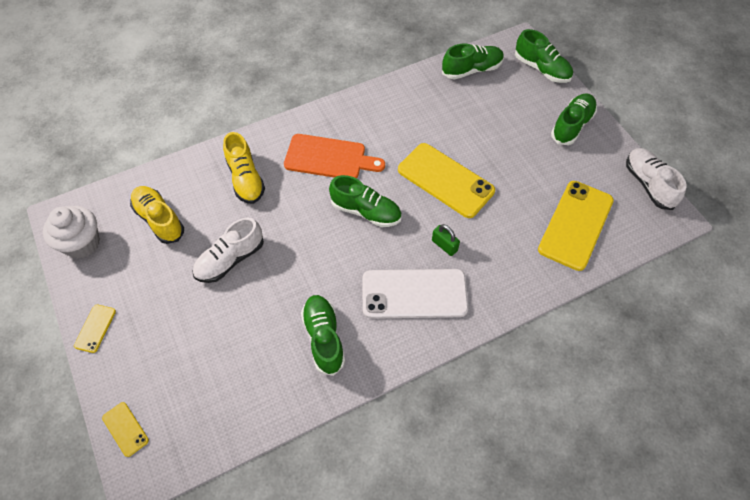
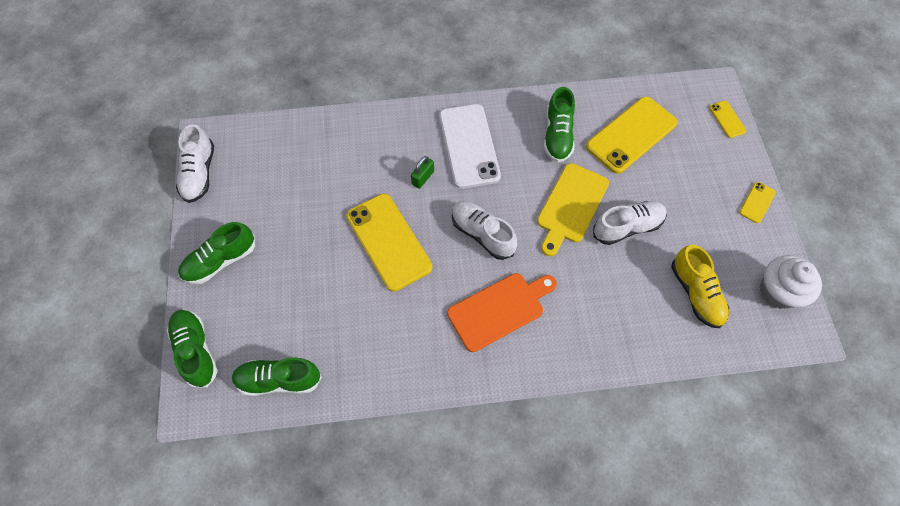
camera: 160 degrees left, 5 degrees up
yellow shoe [223,132,265,204] -> none
orange cutting board [284,134,385,178] -> orange cutting board turned 120 degrees clockwise [447,273,557,352]
green shoe [329,175,402,227] -> white shoe [452,201,517,260]
white phone [362,269,468,319] -> white phone turned 60 degrees clockwise [439,104,501,189]
green padlock [432,224,460,256] -> green padlock turned 60 degrees clockwise [411,156,434,189]
yellow phone [538,181,614,271] -> yellow phone moved to [586,96,678,174]
none -> yellow cutting board [537,163,609,256]

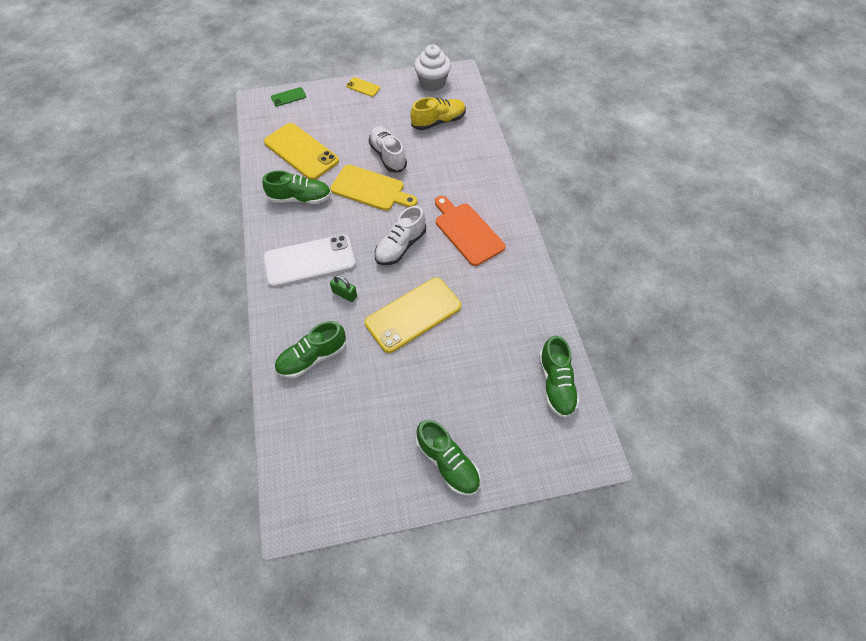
camera: 95 degrees left, 5 degrees down
green shoe [167,310,218,388] -> green shoe moved to [275,321,346,378]
white shoe [176,124,214,203] -> none
yellow phone [709,101,747,138] -> green phone [271,87,306,106]

